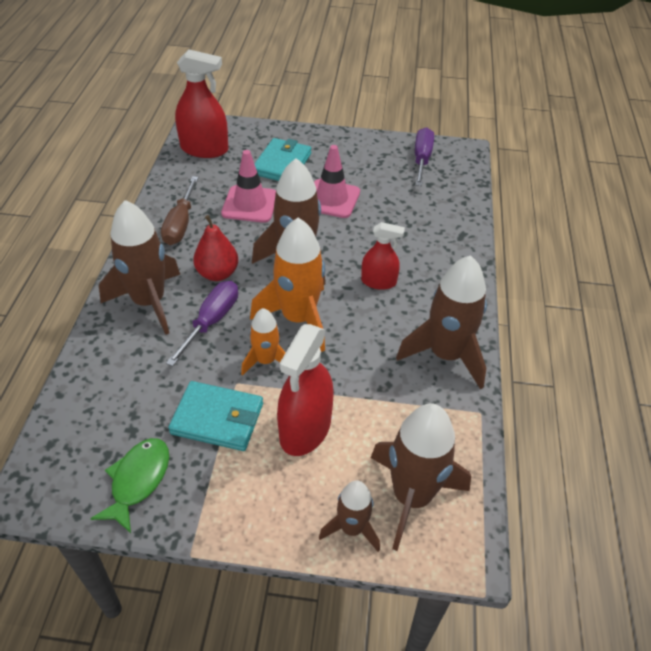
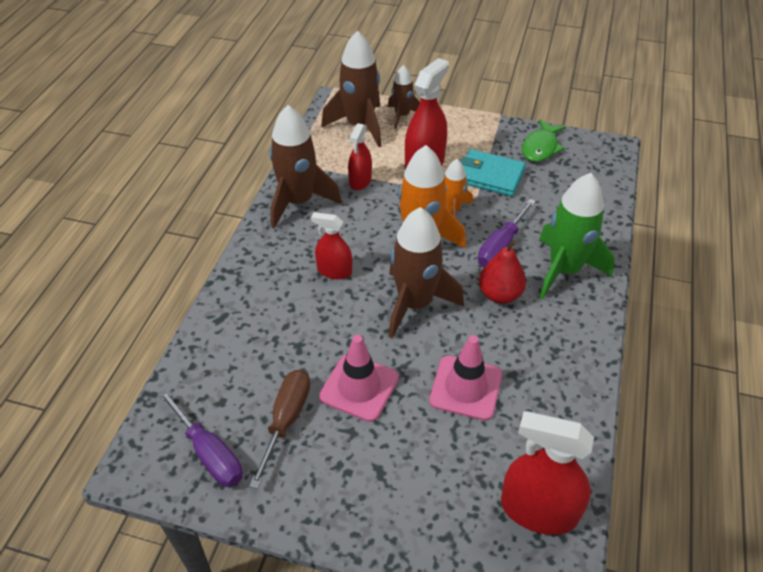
camera: 170 degrees left, 0 degrees up
brown rocket [99,200,180,335] -> green rocket [539,173,615,299]
brown screwdriver [161,176,199,245] -> brown screwdriver moved to [249,370,310,489]
turquoise wallet [254,138,311,181] -> none
purple screwdriver [415,127,434,186] -> purple screwdriver turned 60 degrees counterclockwise [158,389,243,487]
none -> red spray bottle [348,123,372,190]

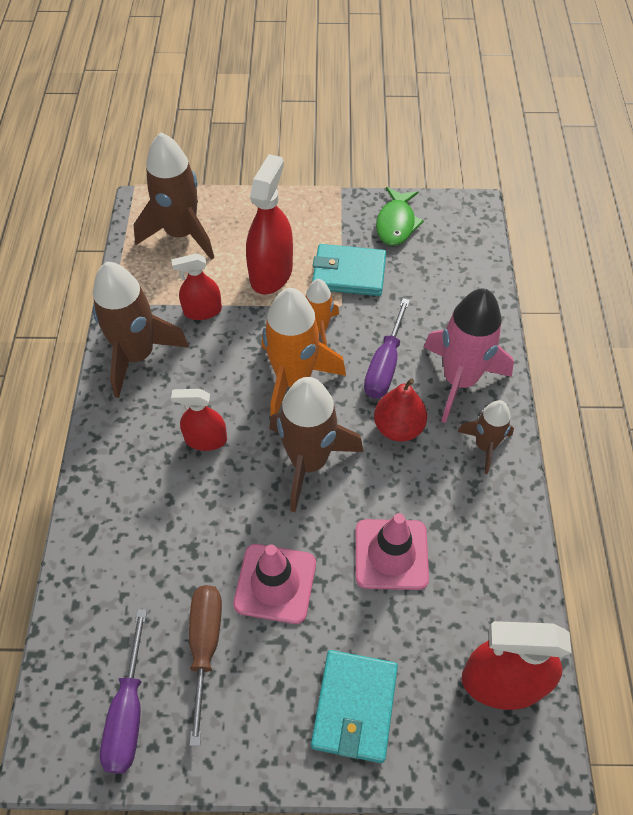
camera: 15 degrees left, 10 degrees up
purple screwdriver [158,389,243,487] -> purple screwdriver turned 60 degrees clockwise [100,609,147,774]
red spray bottle [348,123,372,190] -> red spray bottle turned 75 degrees clockwise [171,253,222,320]
brown rocket [388,65,420,129] -> brown rocket moved to [457,400,514,474]
green rocket [539,173,615,299] -> pink rocket [423,288,514,423]
none -> turquoise wallet [311,650,398,763]

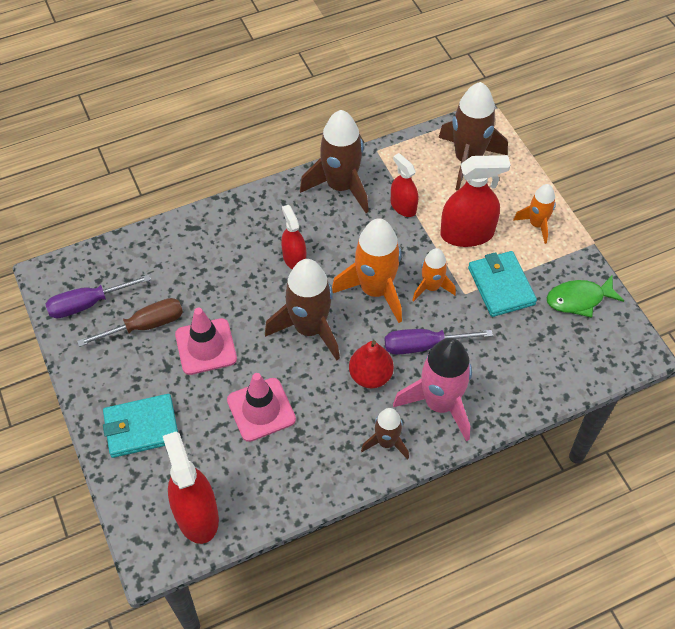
camera: 65 degrees right, 0 degrees up
none -> orange rocket [513,184,556,244]

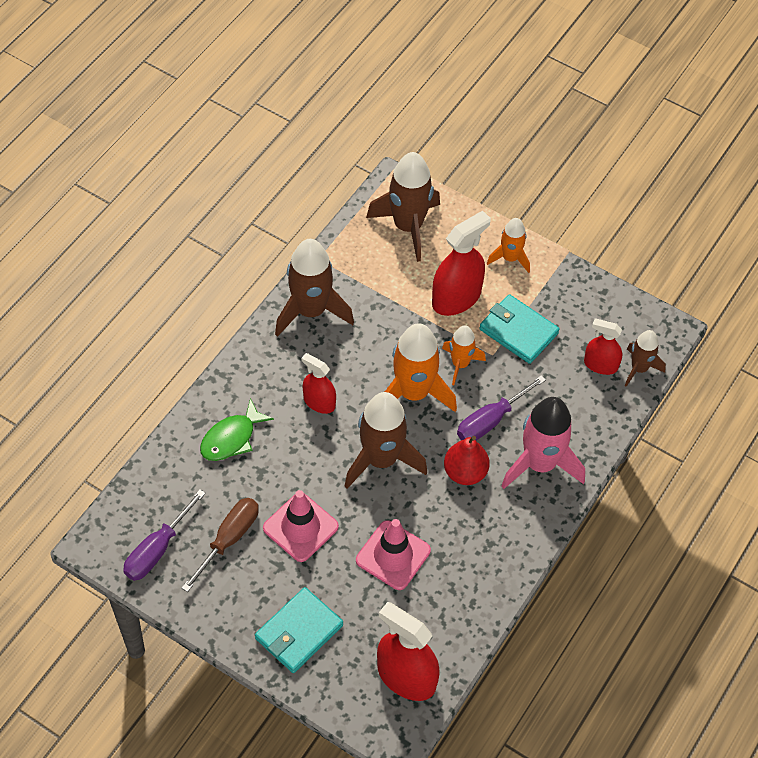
camera: 35 degrees left, 0 degrees up
brown rocket [361,408,409,459] -> brown rocket moved to [625,330,666,387]
red spray bottle [391,153,418,217] -> red spray bottle moved to [584,319,623,375]
green fish [547,275,624,318] -> green fish moved to [200,398,274,461]

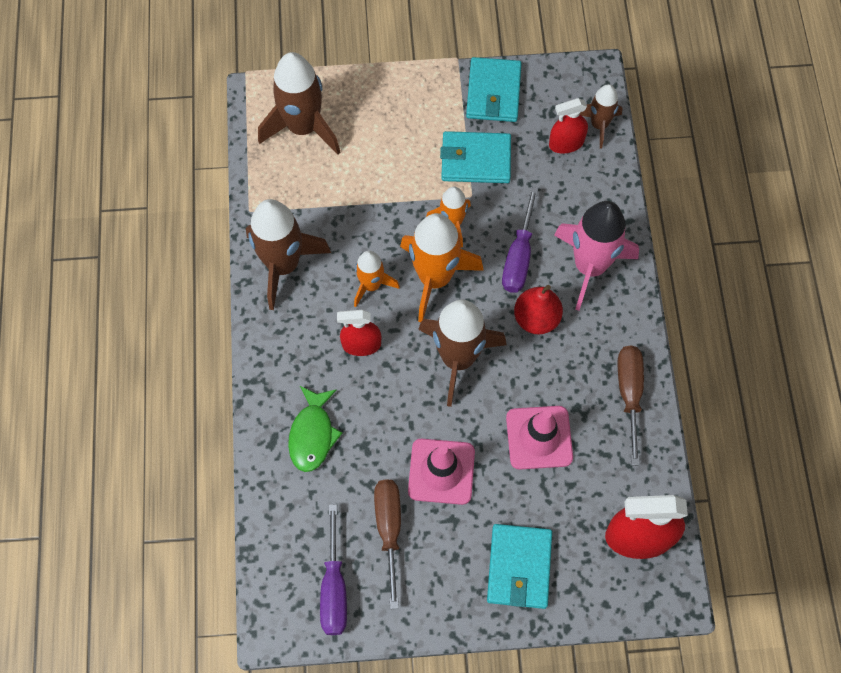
camera: 35 degrees left, 10 degrees up
red spray bottle [432,210,491,316] -> none
orange rocket [487,218,530,273] -> orange rocket moved to [354,251,400,307]
none -> turquoise wallet [466,57,522,122]
none -> brown screwdriver [618,346,644,465]

